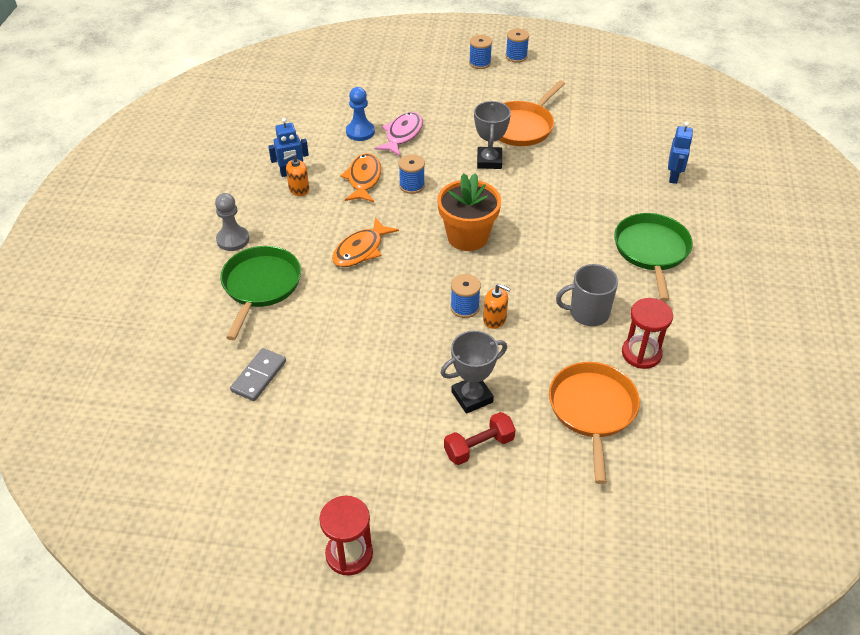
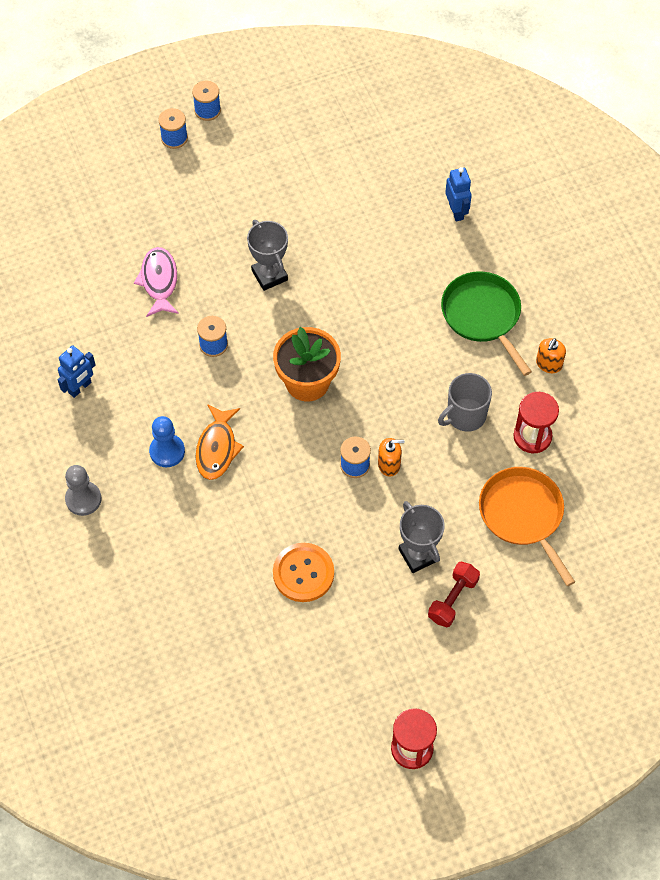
camera: 30 degrees left, 15 degrees up
green pan [220,246,301,340] -> none
grey domino [230,348,286,401] -> none
orange soap dispenser [283,153,309,196] -> orange soap dispenser moved to [536,338,566,373]
orange fish [340,153,381,202] -> none
blue pawn [346,87,375,141] -> blue pawn moved to [149,416,185,467]
grey trophy [441,331,507,414] -> grey trophy turned 60 degrees counterclockwise [399,501,445,573]
orange pan [499,80,565,146] -> none
none -> orange button [273,543,334,602]

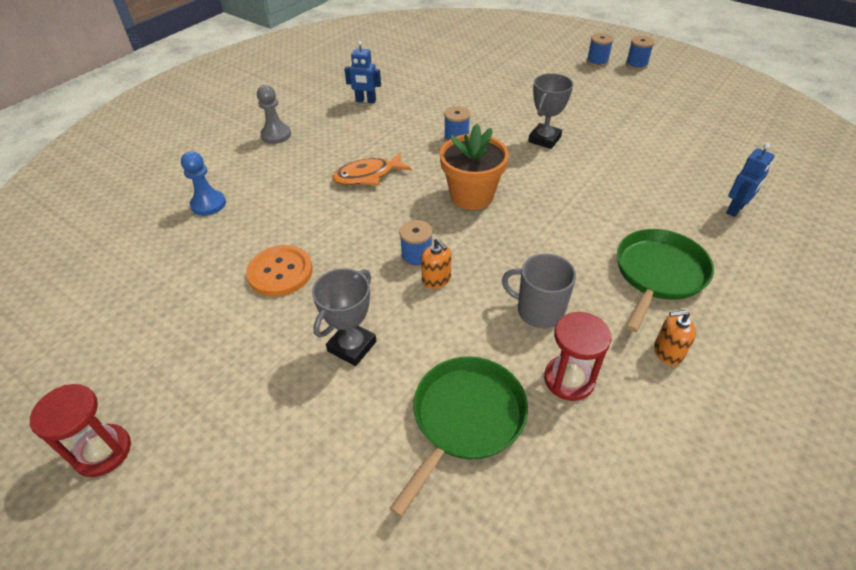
camera: 60 degrees right, 15 degrees down
pink fish [134,247,179,317] -> none
blue pawn [149,416,185,467] -> blue pawn moved to [181,152,226,216]
red dumbbell [428,562,480,627] -> none
orange pan [479,467,575,586] -> green pan [389,357,528,517]

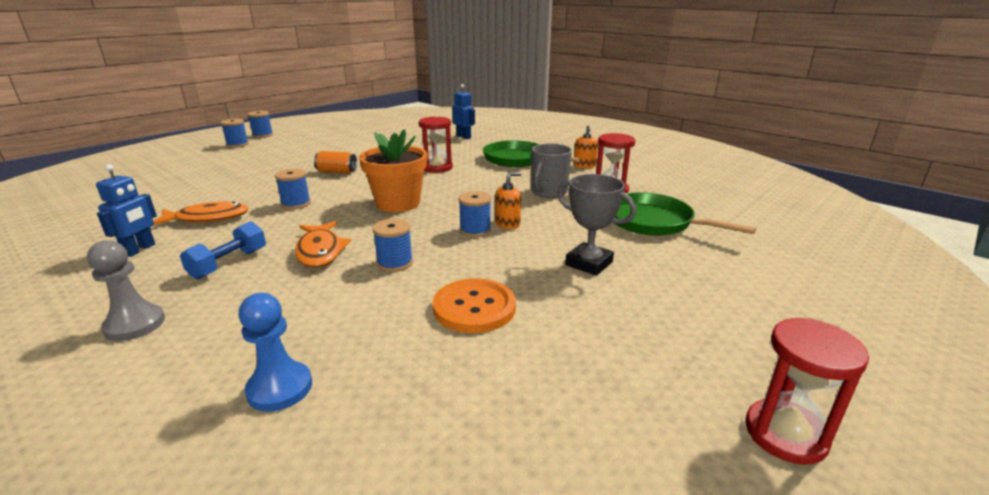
camera: 85 degrees left, 20 degrees down
grey trophy [528,73,573,149] -> orange can [314,151,357,174]
none -> orange fish [153,202,248,225]
none -> blue dumbbell [180,221,266,279]
none -> blue spool [372,219,413,272]
none -> red hourglass [419,117,453,173]

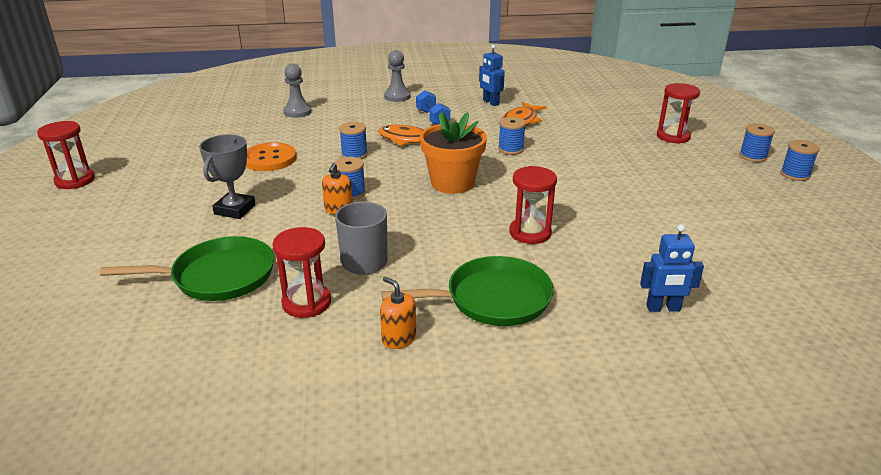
camera: 130 degrees right, 5 degrees up
blue pawn [238,293,312,412] -> grey pawn [283,64,312,118]
orange can [314,151,357,174] -> none
grey trophy [557,174,636,276] -> grey trophy turned 60 degrees counterclockwise [199,134,256,219]
none -> red hourglass [657,83,700,144]

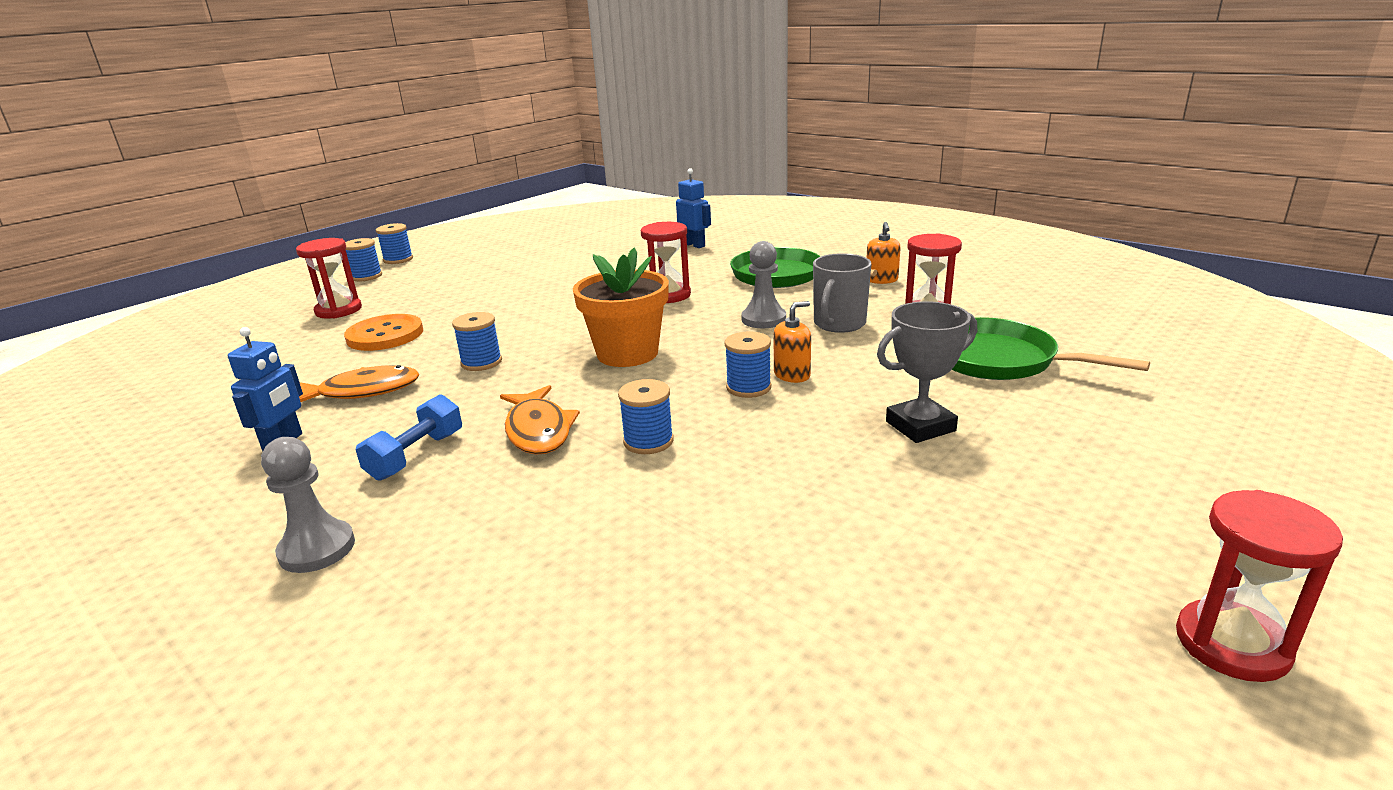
camera: 130 degrees left, 5 degrees down
orange button [246,142,296,171] -> orange button moved to [344,314,423,351]
grey pawn [283,64,312,118] -> grey pawn moved to [741,241,786,328]

